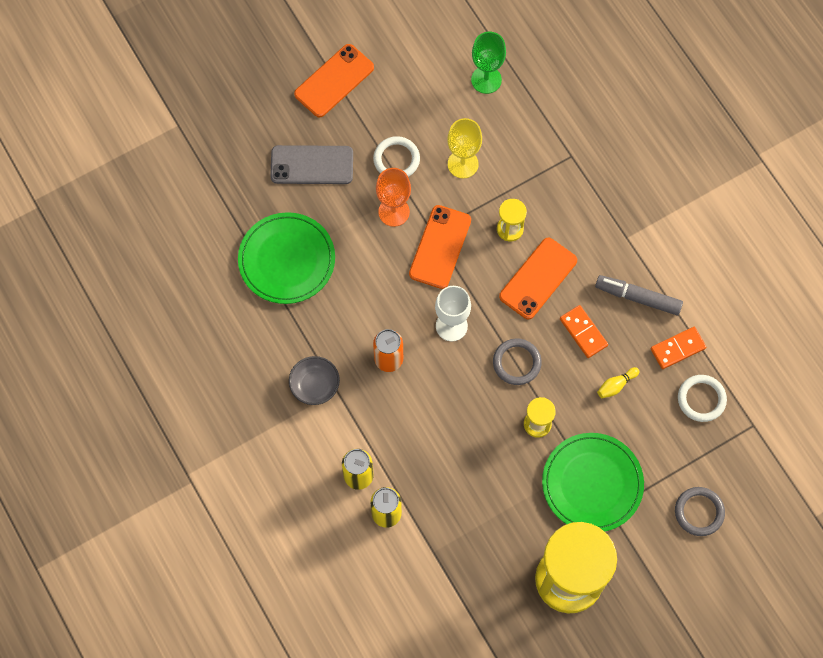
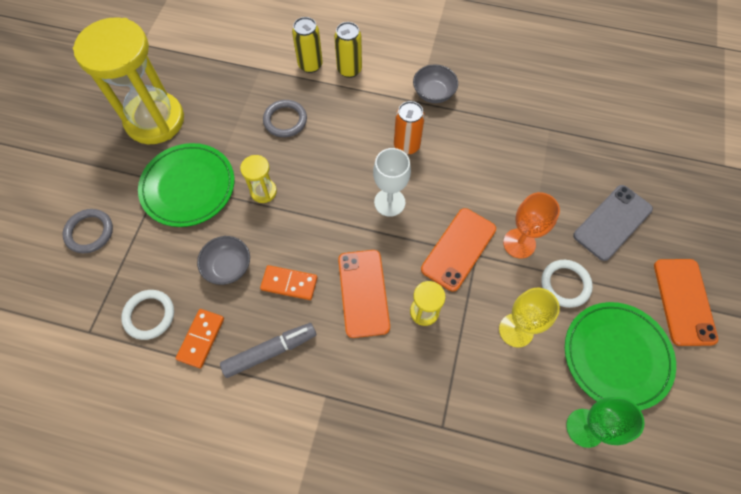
camera: 135 degrees right, 5 degrees down
green plate [238,212,335,304] -> green plate moved to [565,302,676,410]
orange phone [409,205,471,289] -> orange phone turned 60 degrees clockwise [421,208,496,292]
grey ring [493,338,542,385] -> grey ring moved to [263,100,307,137]
yellow bowling pin [597,367,639,398] -> grey bowl [197,236,250,285]

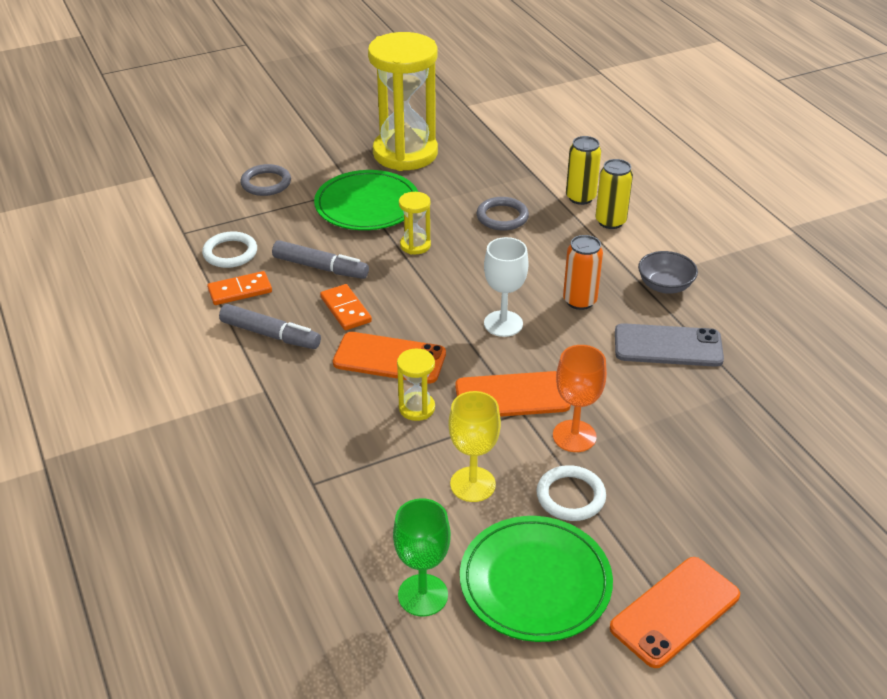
camera: 50 degrees right, 25 degrees down
grey bowl [197,236,250,285] -> grey marker [272,240,369,279]
orange phone [338,250,390,338] -> orange phone turned 60 degrees clockwise [333,332,446,383]
grey phone [573,185,653,261] -> grey phone moved to [615,323,724,367]

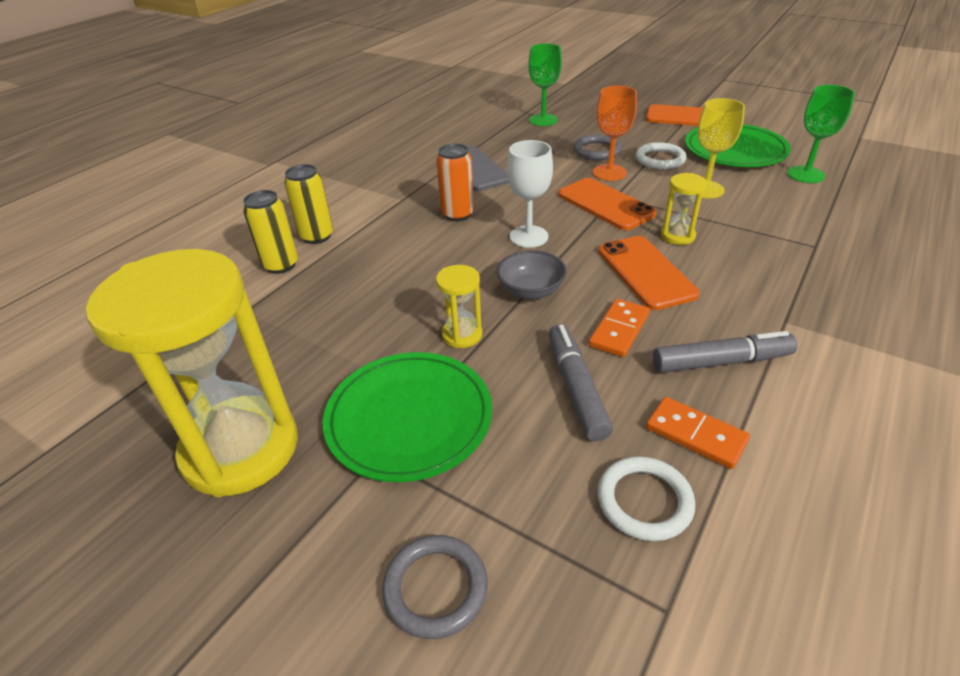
camera: 120 degrees left, 0 degrees up
grey marker [219,304,321,349] -> grey marker turned 90 degrees clockwise [653,331,798,373]
grey ring [477,197,529,231] -> grey ring moved to [573,135,622,160]
grey bowl [638,251,698,294] -> grey bowl moved to [497,250,567,299]
none -> green goblet [528,43,562,126]

